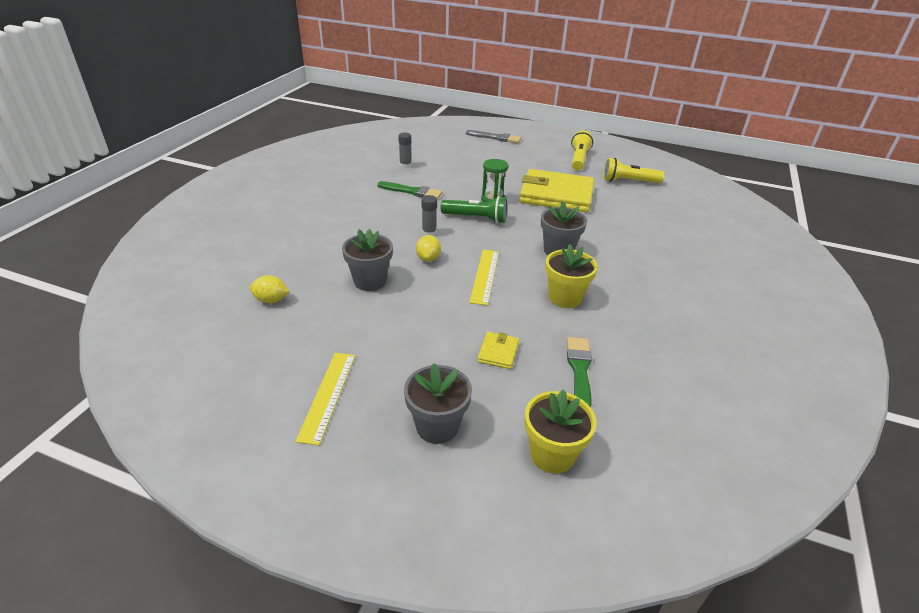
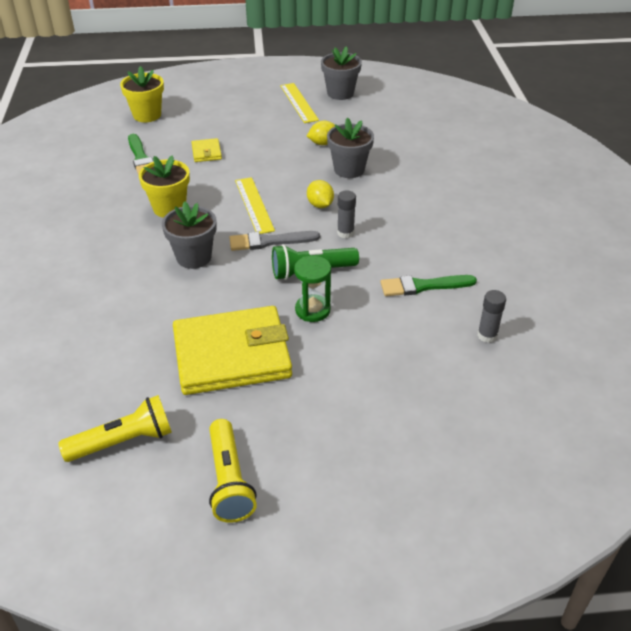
camera: 155 degrees right, 5 degrees up
yellow lemon [250,275,290,304] -> yellow lemon moved to [307,121,335,145]
grey flower pot [404,363,472,444] -> grey flower pot moved to [321,46,362,100]
grey brush [466,130,521,143] -> grey brush moved to [229,231,320,251]

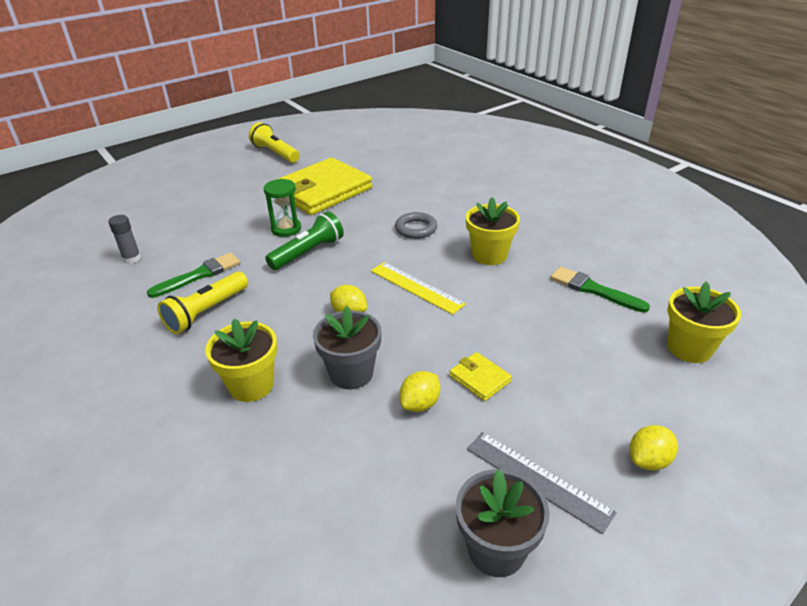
camera: 150 degrees right, 5 degrees down
yellow flashlight [58,395,172,462] -> yellow flashlight moved to [157,271,248,334]
grey flower pot [162,202,217,269] -> grey ring [395,212,437,239]
yellow wallet [192,138,222,162] -> yellow wallet moved to [449,352,512,401]
grey brush [229,231,320,251] -> none
yellow ruler [280,83,319,123] -> grey ruler [467,432,617,534]
grey glue stick [337,190,356,239] -> none
none -> yellow flower pot [205,318,277,402]
none -> yellow lemon [630,425,678,471]

